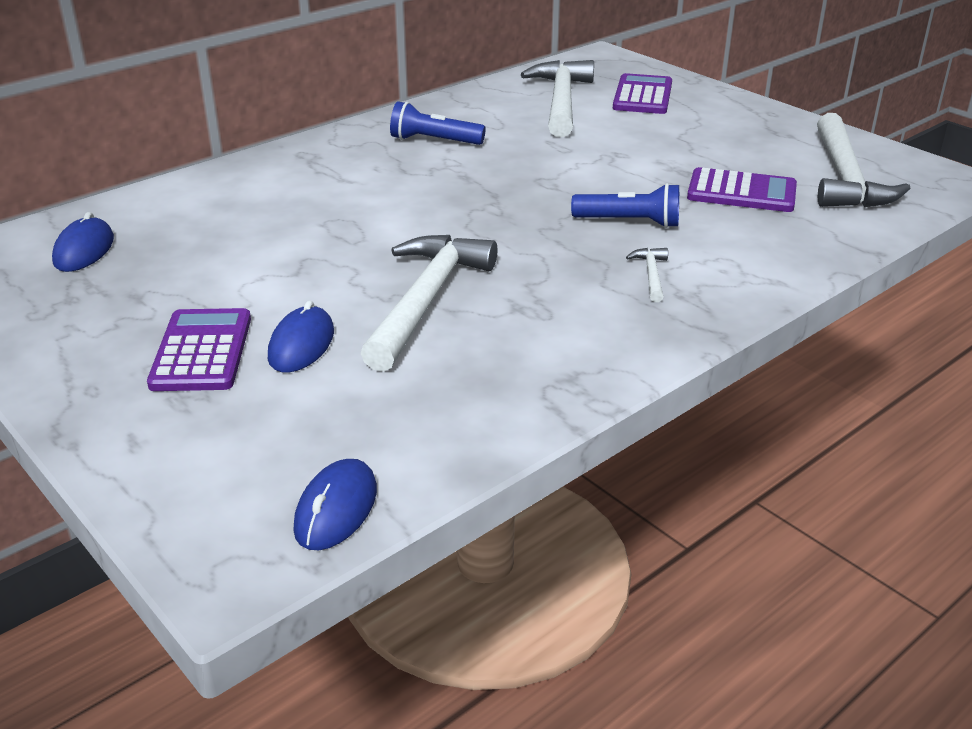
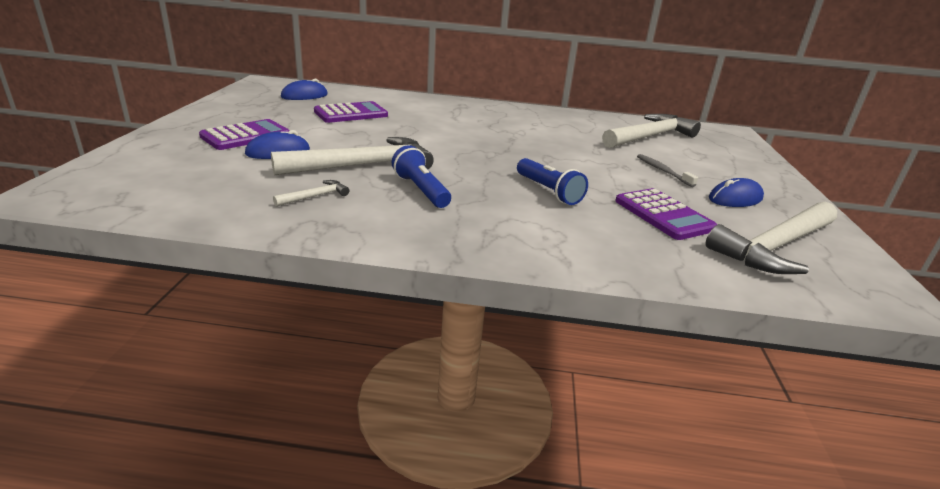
camera: 45 degrees right, 5 degrees down
blue mouse [293,459,377,550] -> blue mouse moved to [709,178,764,207]
blue flashlight [390,101,486,145] -> blue flashlight moved to [392,145,451,208]
purple calculator [613,73,672,114] -> purple calculator moved to [314,101,388,123]
white hammer [626,248,668,302] -> white hammer moved to [273,180,349,207]
none -> grey toothbrush [637,154,698,187]

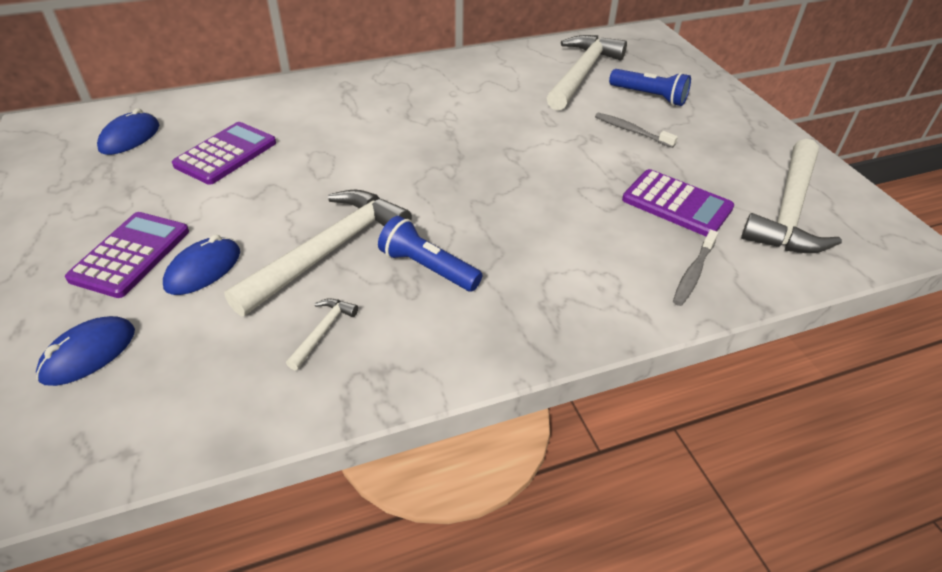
camera: 25 degrees left, 15 degrees up
blue flashlight [517,158,588,205] -> blue flashlight moved to [609,69,691,106]
blue mouse [709,178,764,207] -> blue mouse moved to [36,316,135,386]
none -> grey toothbrush [673,230,718,306]

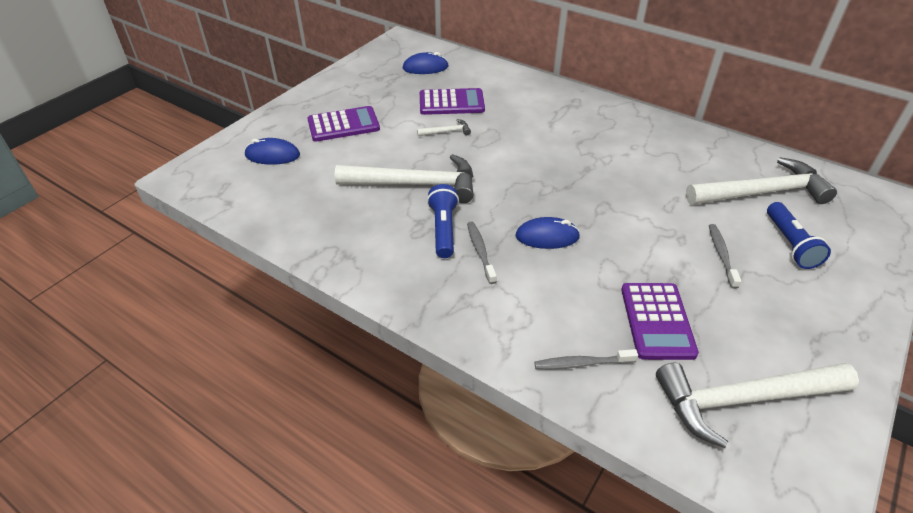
camera: 55 degrees right, 0 degrees up
blue mouse [163,234,240,295] -> blue mouse moved to [515,217,580,249]
white hammer [286,298,358,370] -> white hammer moved to [417,119,471,136]
none -> grey toothbrush [467,222,497,284]

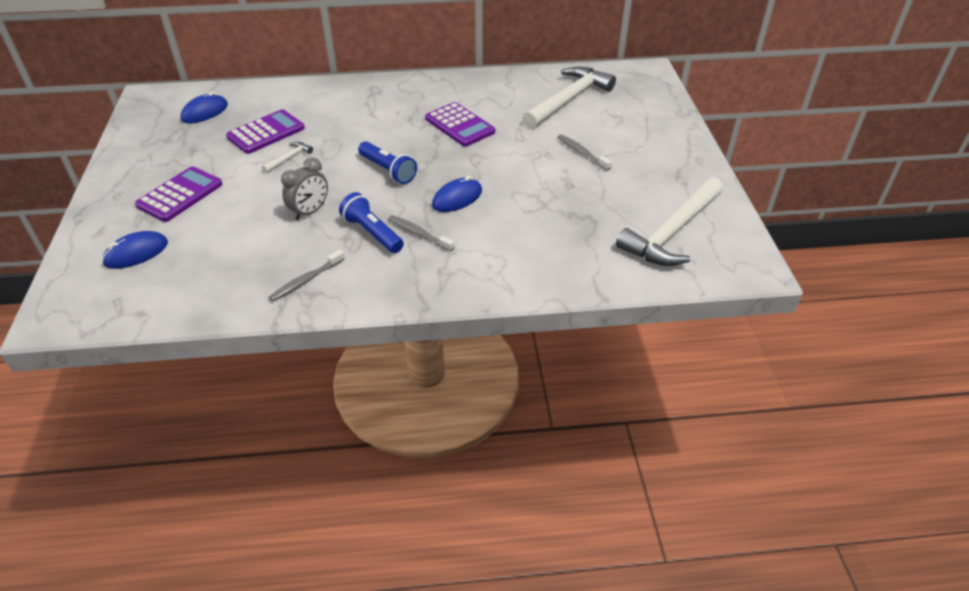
camera: 40 degrees left, 0 degrees up
white hammer [335,154,474,203] -> grey clock [281,157,328,220]
grey toothbrush [534,349,638,369] -> grey toothbrush moved to [269,250,345,301]
purple calculator [621,283,699,360] -> purple calculator moved to [425,102,495,147]
blue flashlight [767,202,831,269] -> blue flashlight moved to [358,141,417,184]

